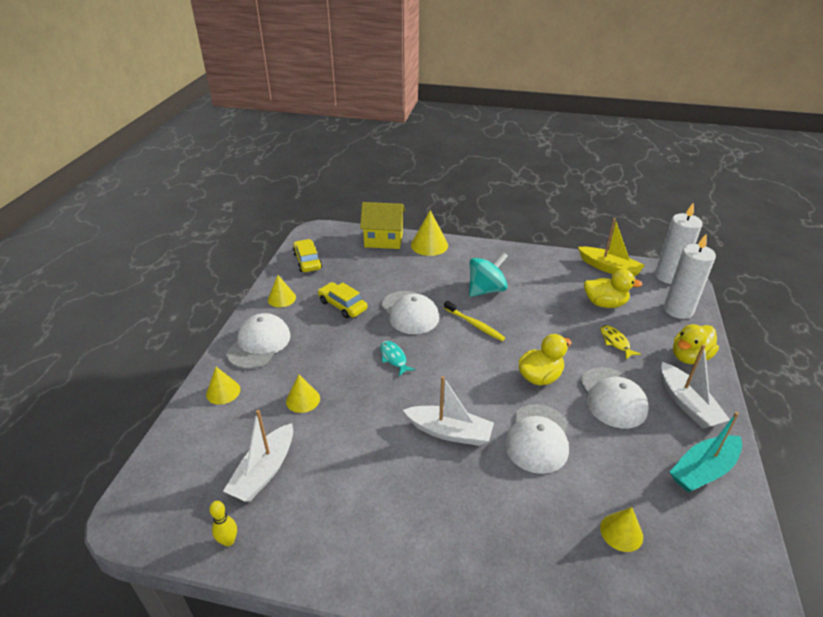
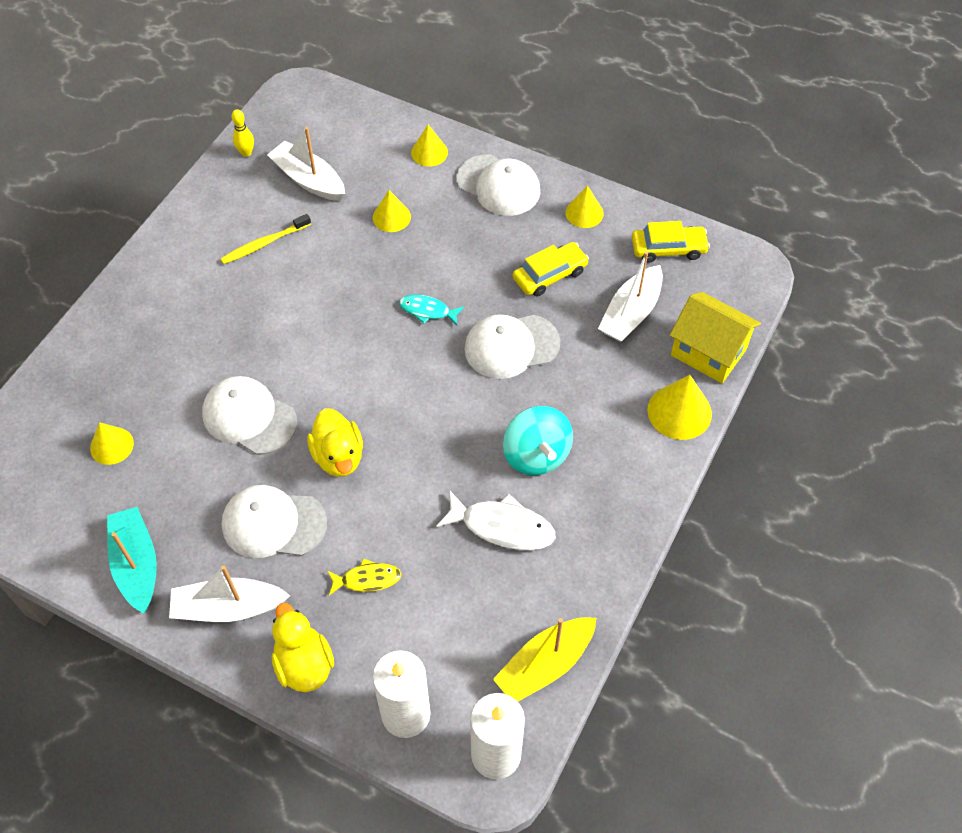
camera: 105 degrees right, 20 degrees up
yellow house [360,202,405,249] -> yellow house turned 75 degrees counterclockwise [670,292,761,383]
turquoise fish [380,341,415,376] -> turquoise fish turned 150 degrees counterclockwise [399,295,464,325]
white boat [403,376,494,446] -> white boat moved to [598,251,663,342]
yellow toothbrush [444,301,505,341] -> yellow toothbrush moved to [220,214,311,264]
yellow duck [584,269,642,308] -> none
none -> white fish [436,490,555,550]

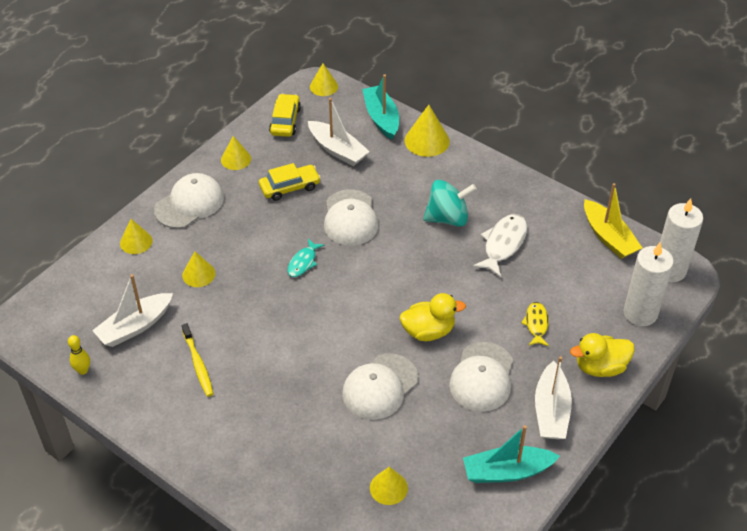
camera: 80 degrees left, 10 degrees down
yellow car [513,242,589,297] -> yellow car turned 90 degrees clockwise [259,163,321,201]
yellow house [670,292,761,383] -> turquoise boat [362,75,399,140]
none -> yellow cone [310,63,338,96]

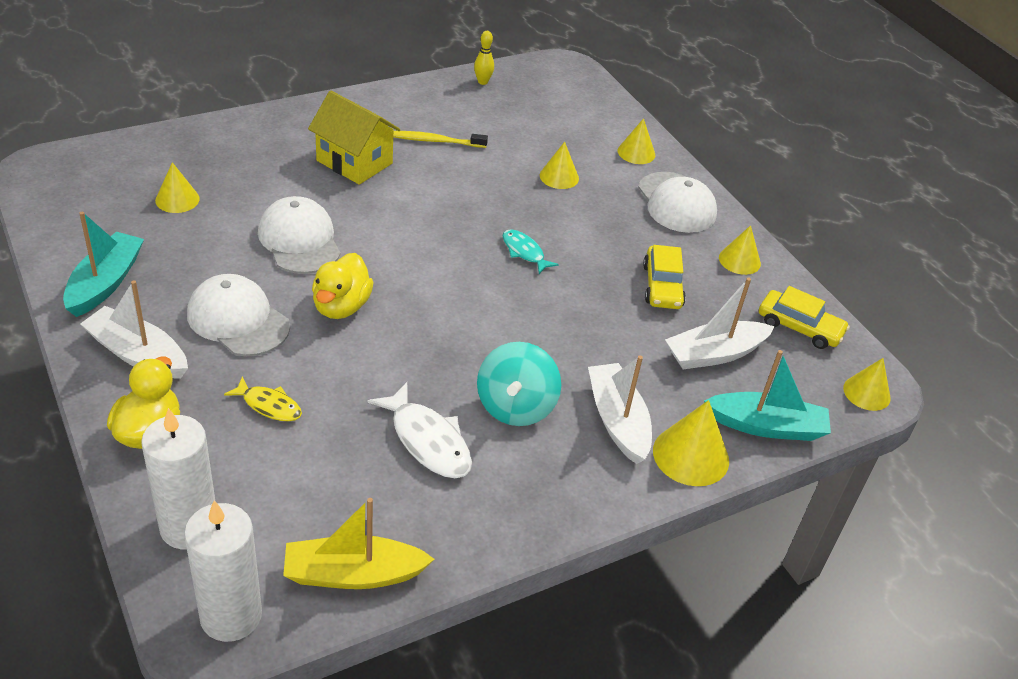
camera: 110 degrees right, 5 degrees down
white boat [92,274,173,347] -> white boat moved to [588,356,652,464]
white cap [324,189,379,246] -> none
none -> yellow house [308,90,400,185]

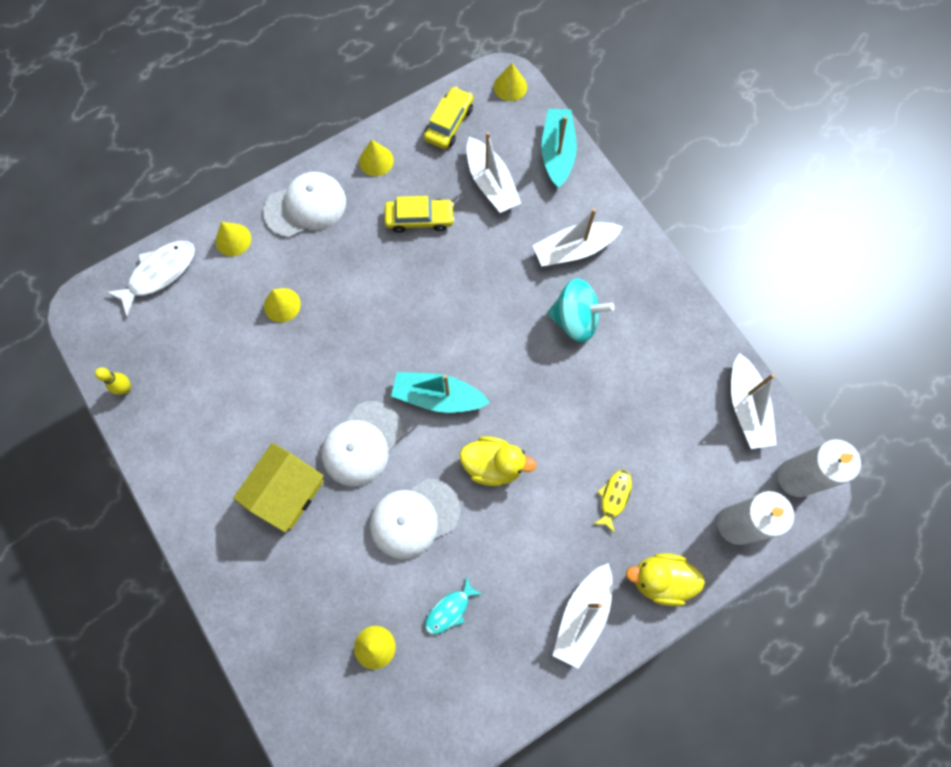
camera: 90 degrees left, 30 degrees up
turquoise boat [63,212,144,317] -> turquoise boat moved to [391,372,490,413]
white cap [187,274,290,356] -> white cap moved to [322,401,403,487]
yellow boat [283,498,435,589] -> white boat [731,353,777,449]
white fish [367,382,472,478] -> white fish moved to [106,241,195,316]
yellow toothbrush [393,131,488,148] -> none
turquoise fish [503,229,559,274] -> turquoise fish moved to [425,577,482,634]
yellow cone [653,400,729,486] -> none

